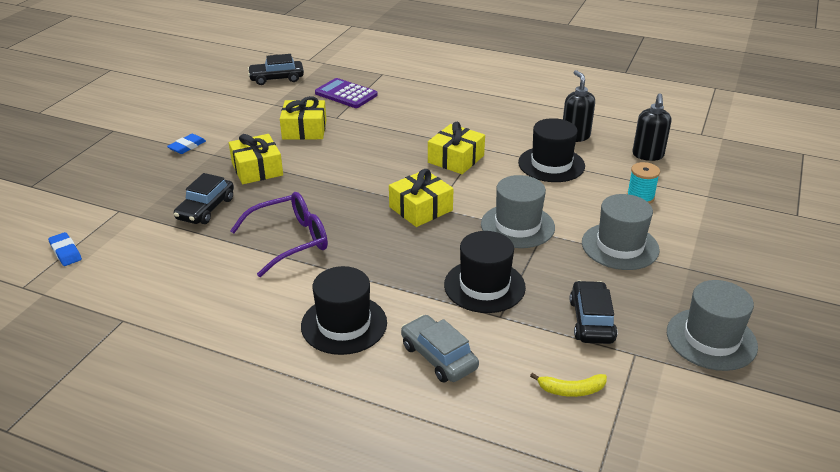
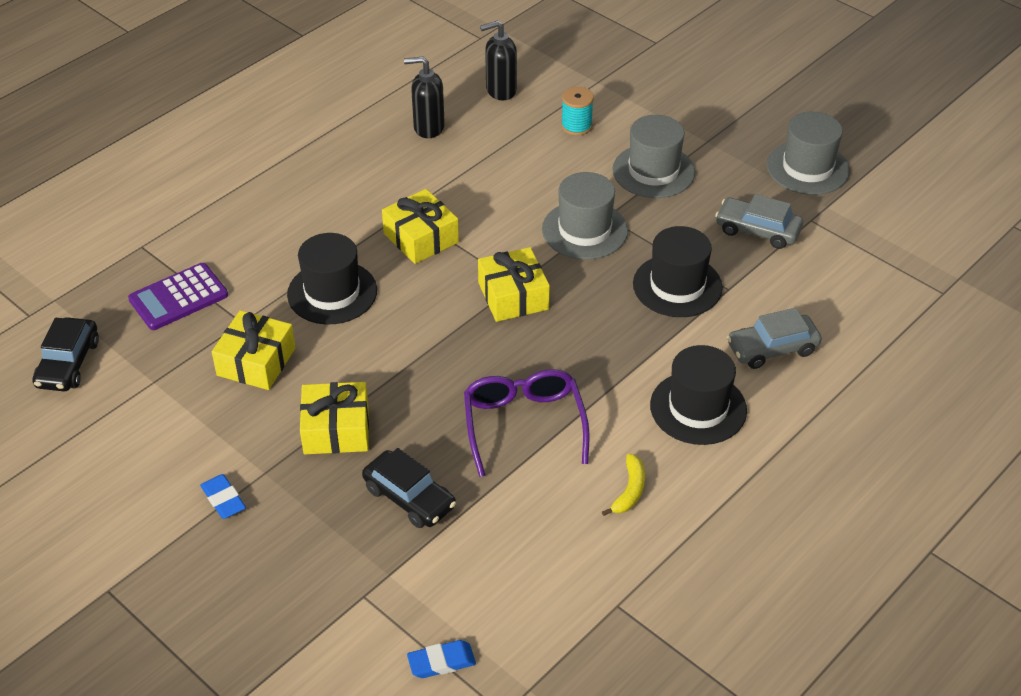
camera: 70 degrees left, 10 degrees up
black hat [518,118,585,182] -> black hat moved to [287,233,377,324]
yellow banana [530,373,607,397] -> yellow banana moved to [602,453,645,516]
black car [570,280,617,344] -> grey car [715,194,803,249]
black soap dispenser [632,93,671,161] -> black soap dispenser turned 135 degrees clockwise [480,20,517,100]

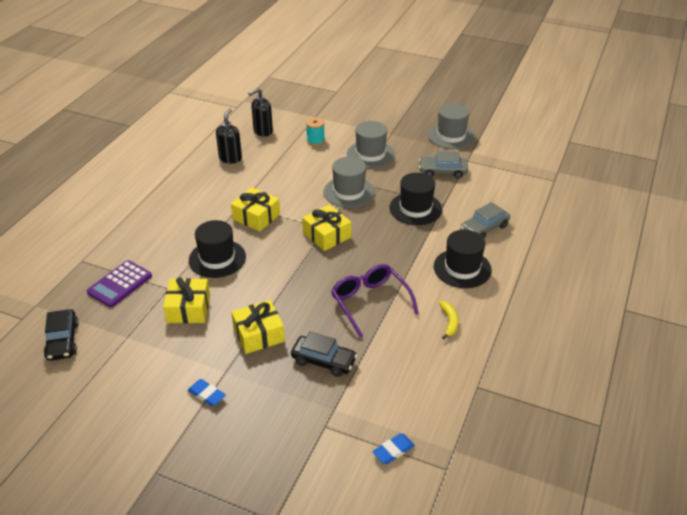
camera: 20 degrees left, 5 degrees down
black soap dispenser [404,57,445,138] -> black soap dispenser turned 120 degrees clockwise [216,109,242,164]

